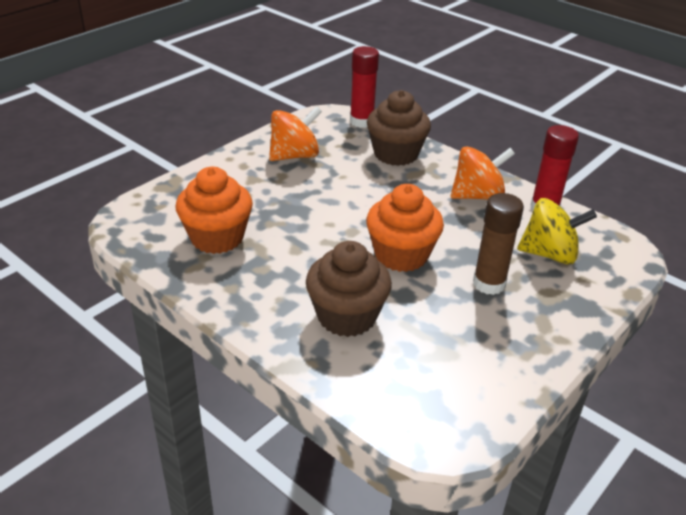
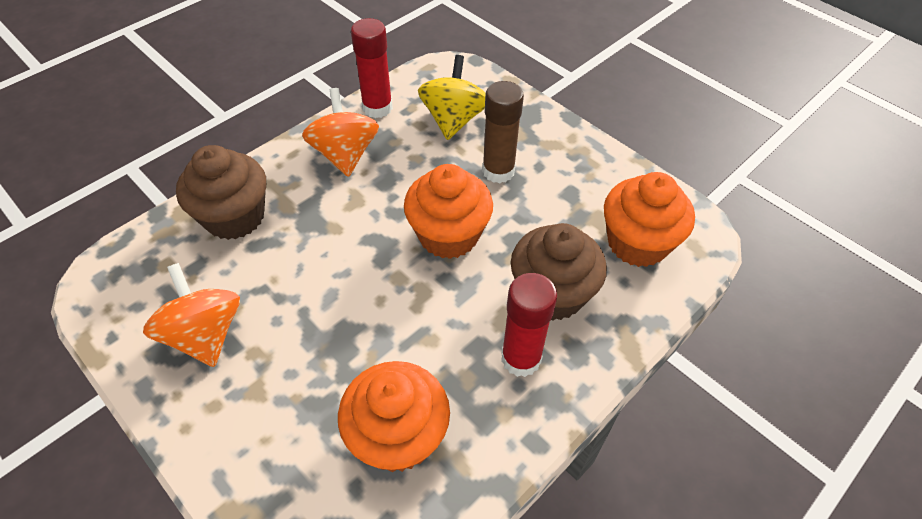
camera: 85 degrees left, 15 degrees up
red glue stick [350,46,379,128] -> red glue stick moved to [501,273,557,377]
none -> orange cupcake [604,172,695,267]

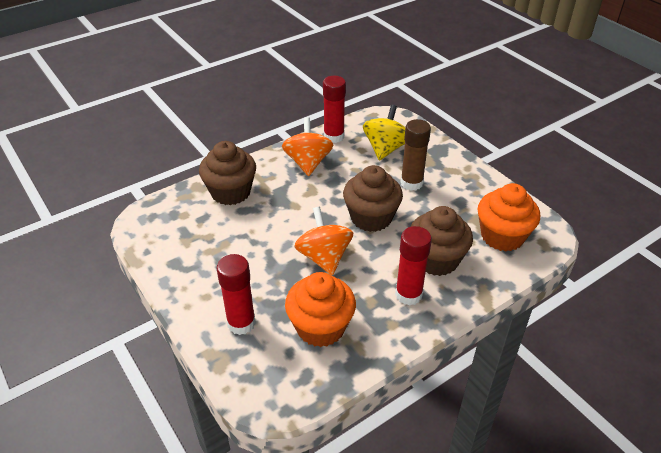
camera: 10 degrees right, 10 degrees down
orange spinning top [143,263,240,367] -> orange spinning top moved to [294,207,353,275]
orange cupcake [404,164,493,259] -> brown cupcake [343,165,403,232]
none -> red glue stick [217,254,256,335]

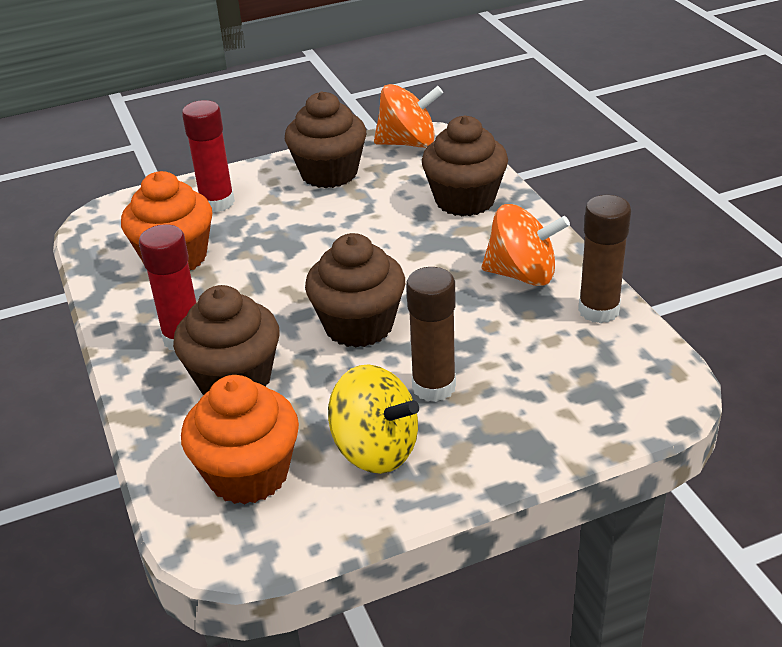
camera: 105 degrees right, 5 degrees down
orange spinning top [294,207,353,275] -> orange spinning top moved to [374,84,443,148]
red glue stick [323,76,346,143] -> brown glue stick [578,195,631,323]
yellow spinning top [363,105,405,161] -> yellow spinning top moved to [328,364,419,474]
none -> brown cupcake [285,91,366,188]

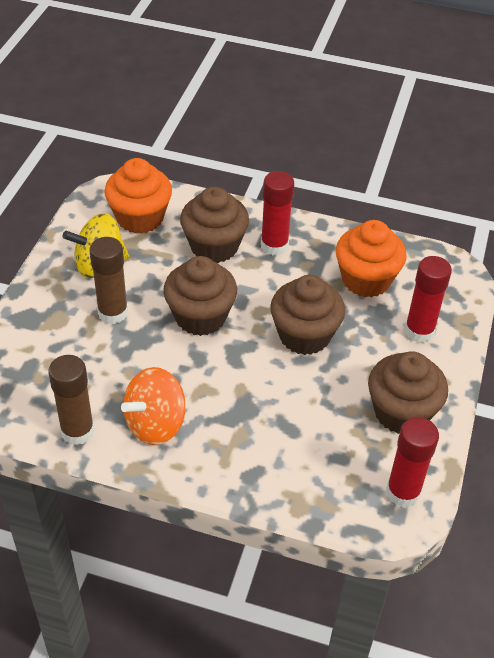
camera: 125 degrees right, 10 degrees up
orange spinning top [374,84,443,148] -> red glue stick [386,417,439,507]
brown cupcake [422,115,508,216] -> brown cupcake moved to [270,275,345,355]

